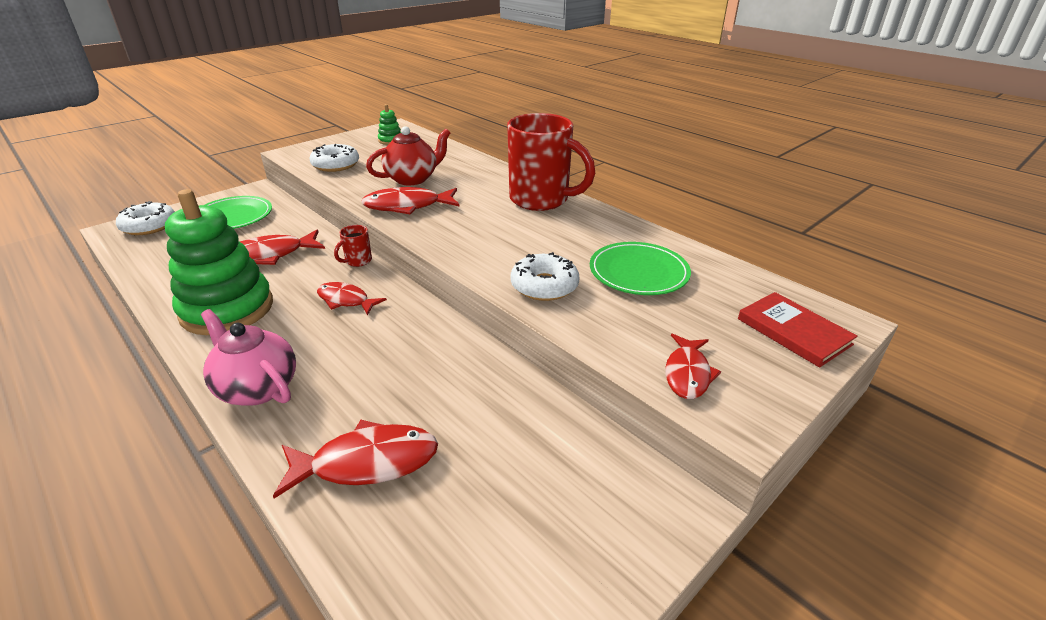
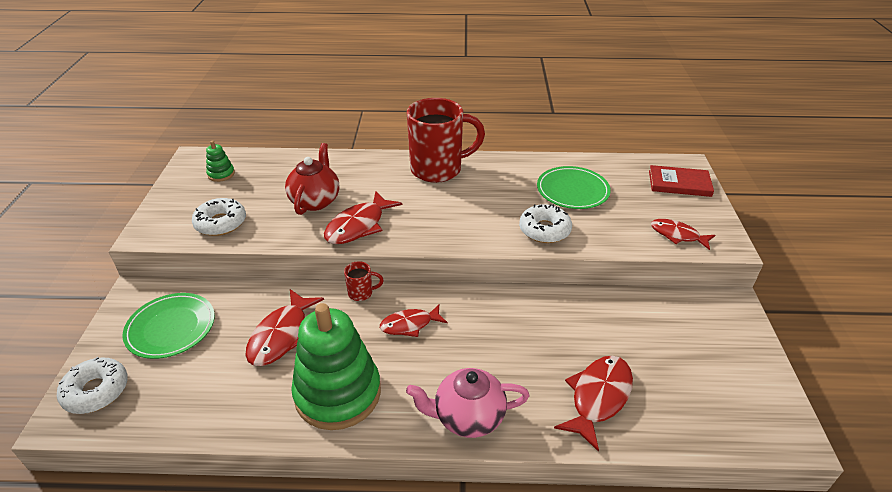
camera: 45 degrees left, 5 degrees up
red mug [334,225,372,267] -> red mug turned 90 degrees counterclockwise [344,261,384,301]
red fish [665,334,721,399] -> red fish turned 150 degrees clockwise [651,219,715,250]

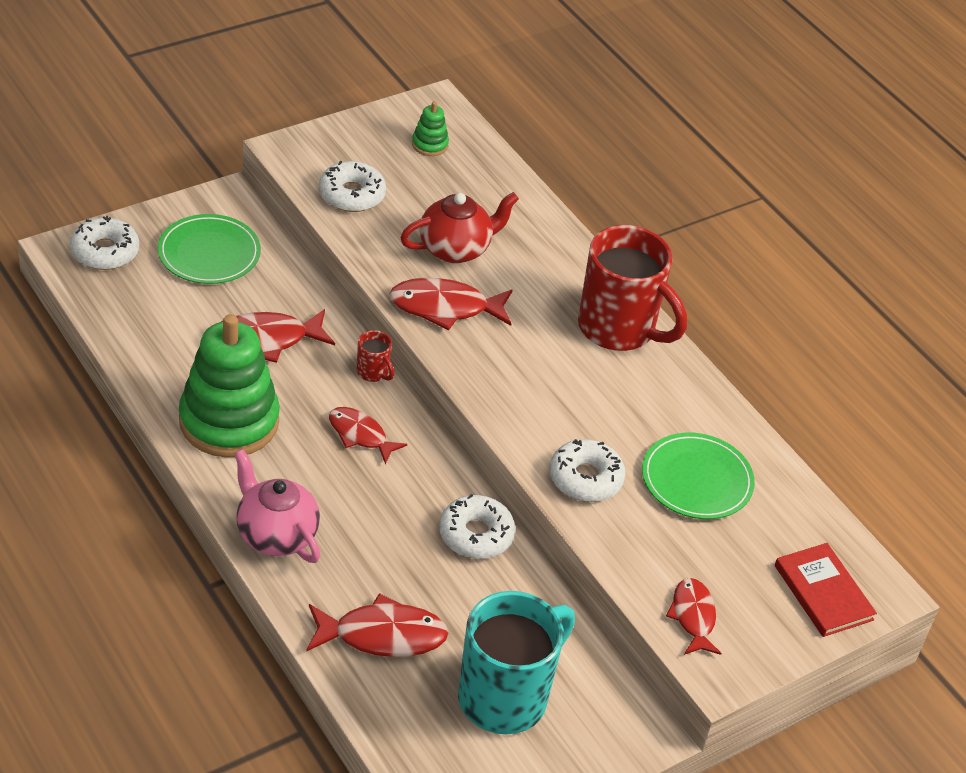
camera: 50 degrees right, 5 degrees up
none -> white donut [439,494,515,559]
none -> turquoise mug [458,591,575,734]

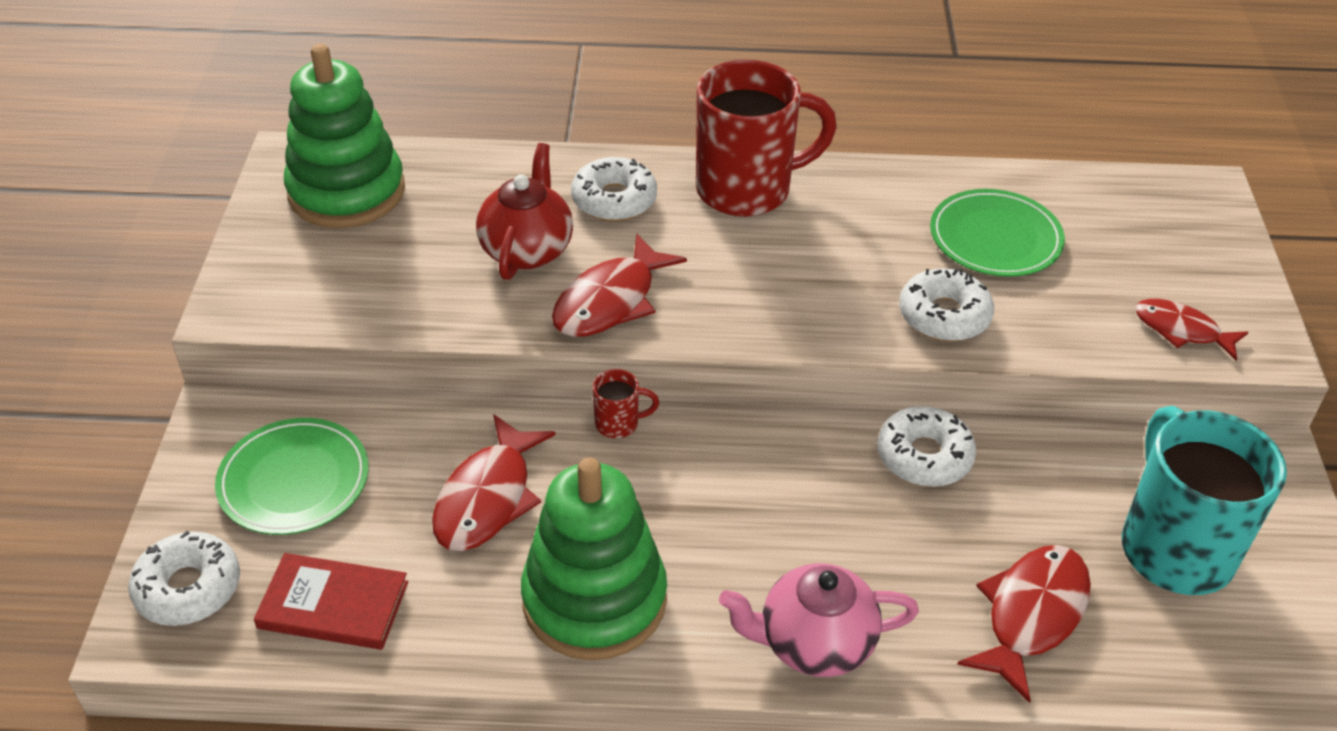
camera: 50 degrees left, 0 degrees up
white donut [319,161,386,212] -> white donut moved to [571,157,657,221]
red fish [329,407,407,464] -> none
green stacking toy [412,101,449,156] -> green stacking toy [284,44,405,228], size x2.38
red book [775,543,877,637] -> red book moved to [254,553,408,650]

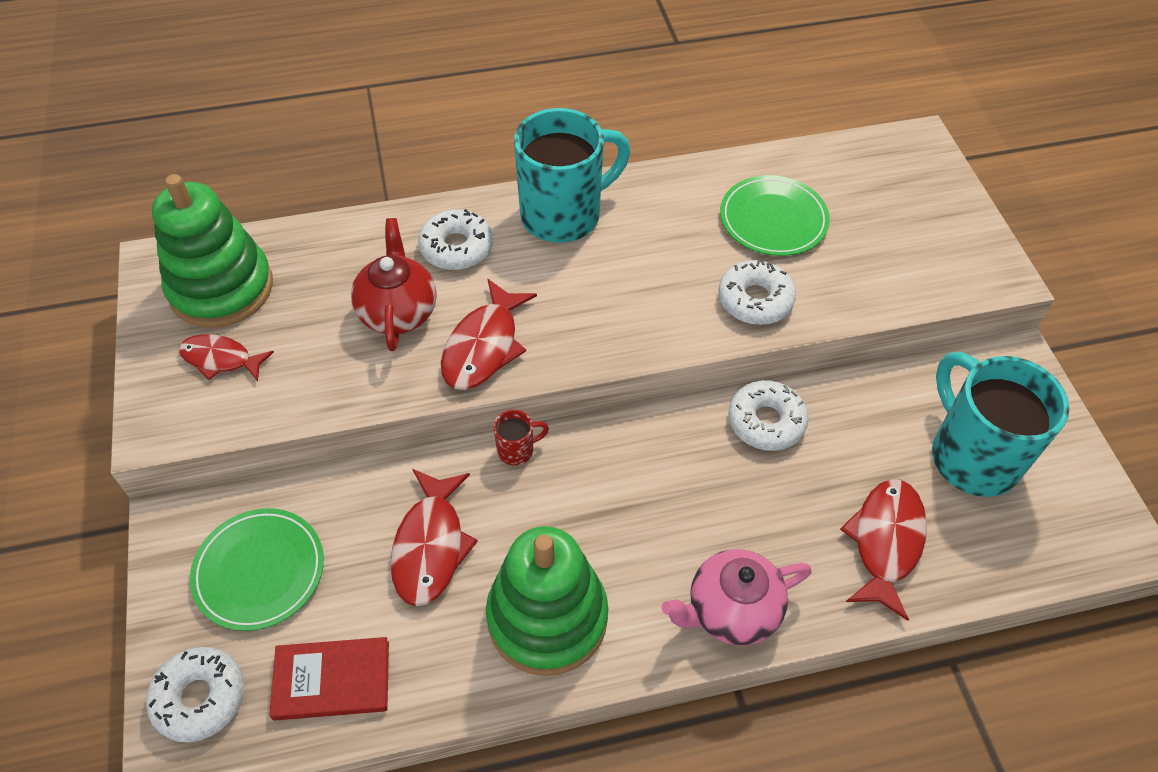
camera: 15 degrees left, 10 degrees up
red mug [696,60,837,217] -> turquoise mug [514,108,630,243]
red fish [1135,299,1249,360] -> red fish moved to [179,334,274,381]

